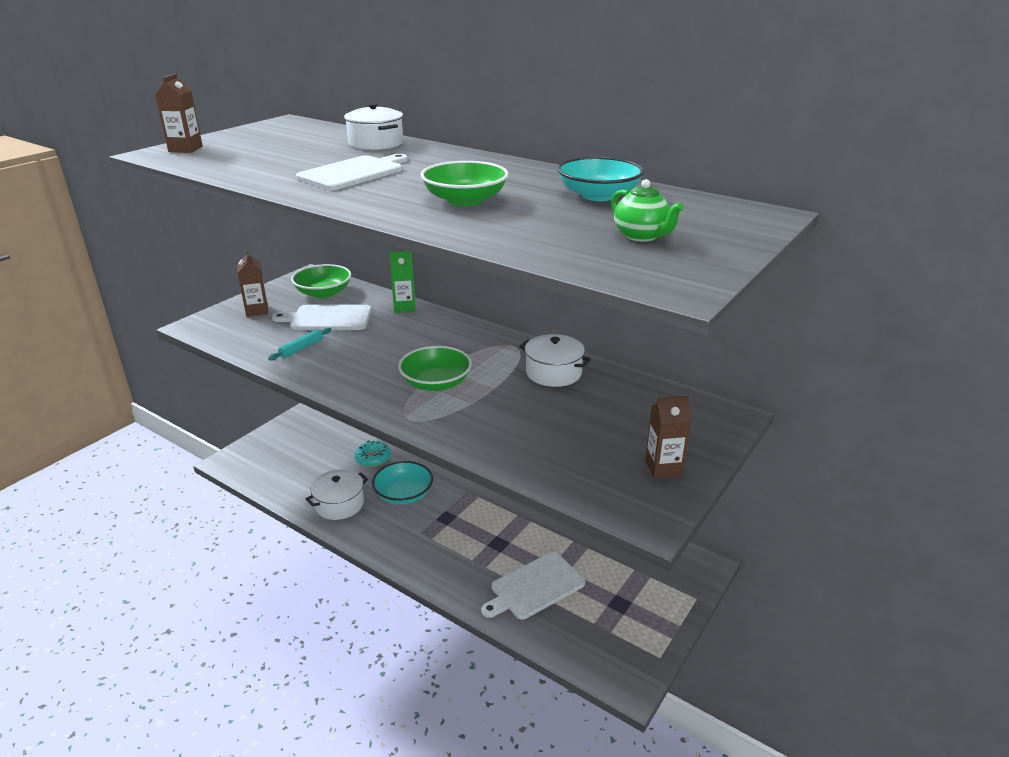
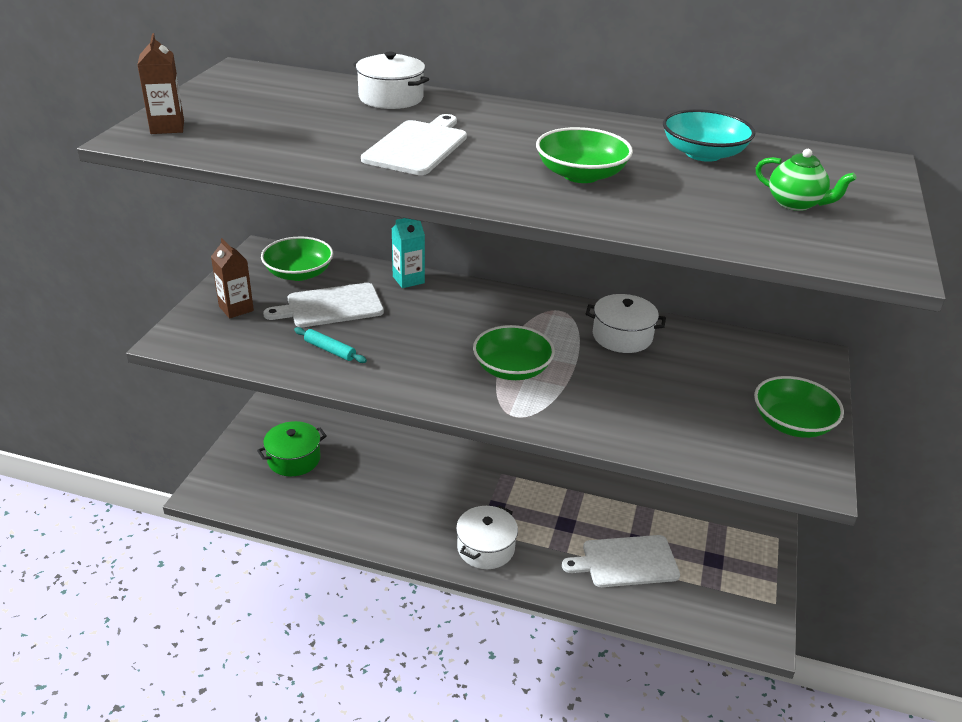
camera: 20 degrees left, 5 degrees up
turquoise rolling pin [268,328,331,361] -> turquoise rolling pin turned 75 degrees counterclockwise [294,327,367,363]
white pot [306,469,368,520] -> white pot moved to [456,505,518,569]
turquoise donut [355,440,391,467] -> none
turquoise bowl [372,461,433,505] -> none
green carton [389,251,416,313] -> turquoise carton [392,218,425,288]
white cutting board [481,552,585,620] -> white cutting board turned 45 degrees clockwise [562,535,680,587]
brown carton [645,396,691,478] -> green bowl [754,376,844,438]
none -> green pot [257,421,327,476]

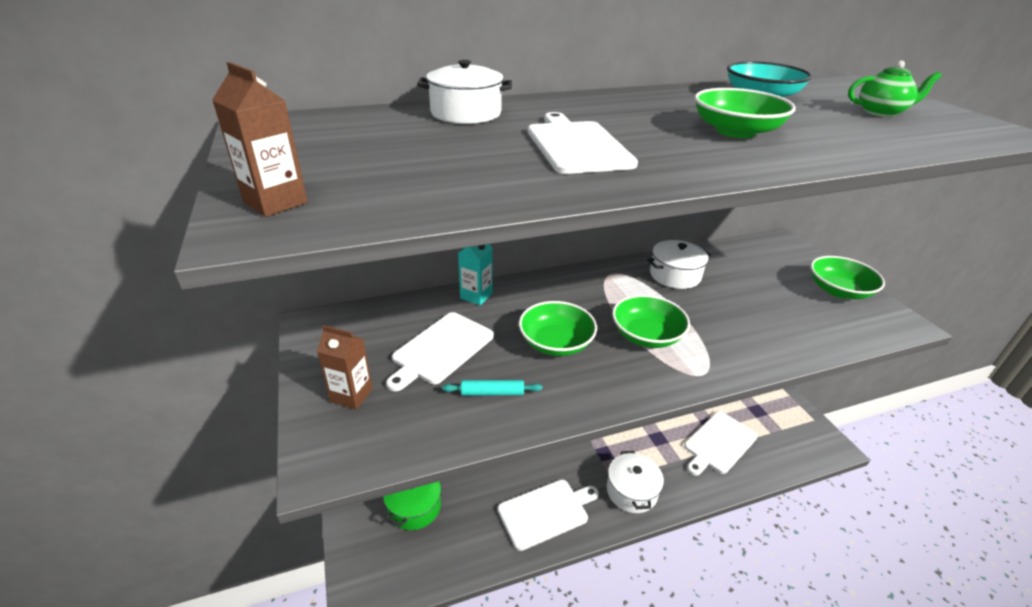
camera: 35 degrees left, 0 degrees up
green bowl [261,236,333,281] -> green bowl moved to [519,301,597,356]
none -> white cutting board [498,479,599,551]

